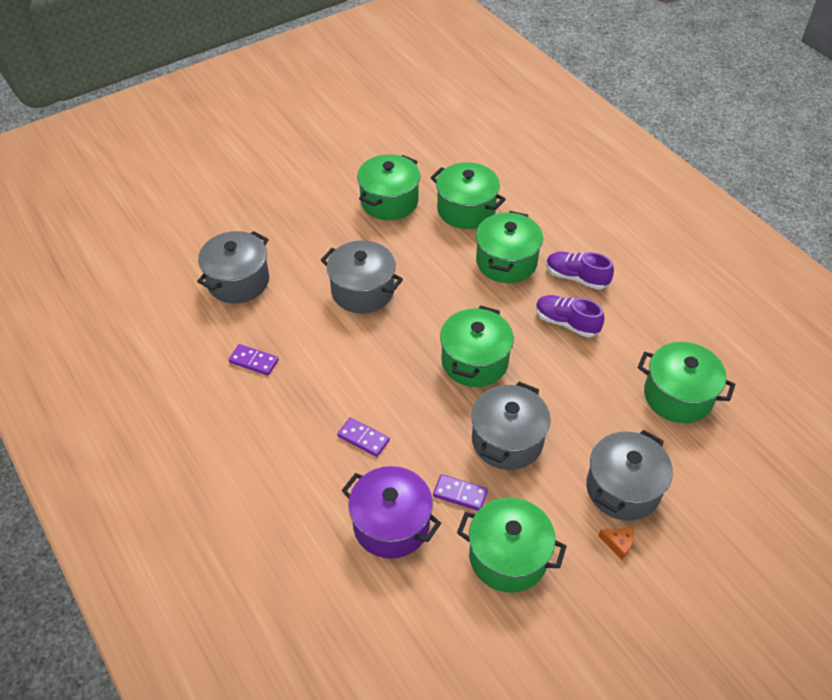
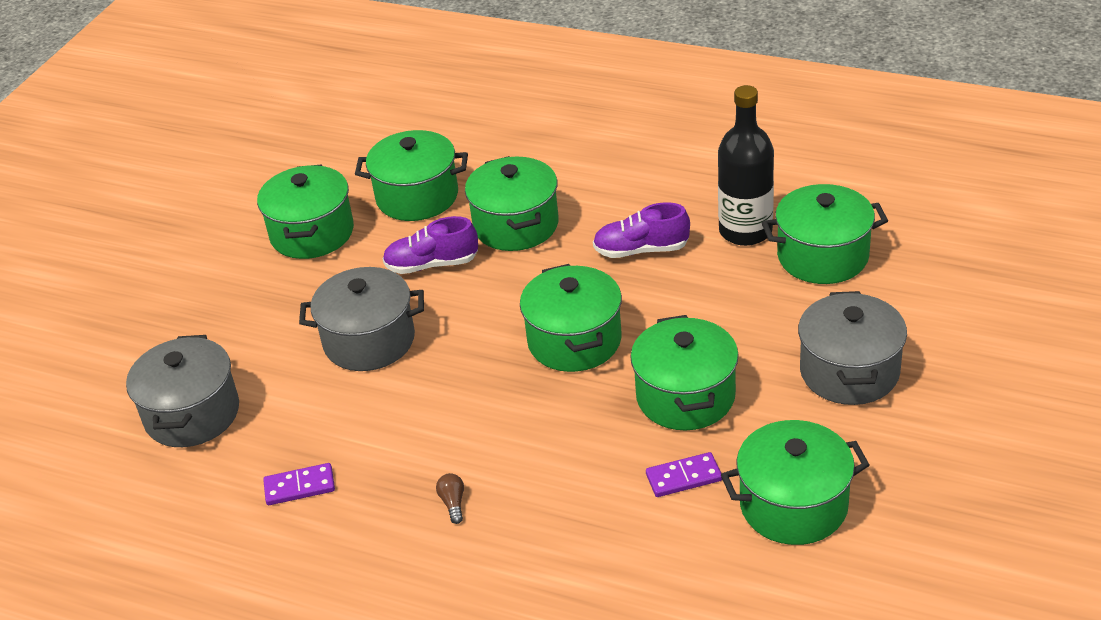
camera: 30 degrees left, 10 degrees down
purple domino [337,418,390,457] -> none
purple pot [341,466,441,559] -> none
grey pot [471,382,550,470] -> green pot [630,315,739,430]
purple shoe [546,252,614,290] -> purple shoe moved to [382,216,478,274]
orange cheese [598,528,634,560] -> none
none -> brown light bulb [436,473,464,524]
none -> black bottle [718,85,774,246]

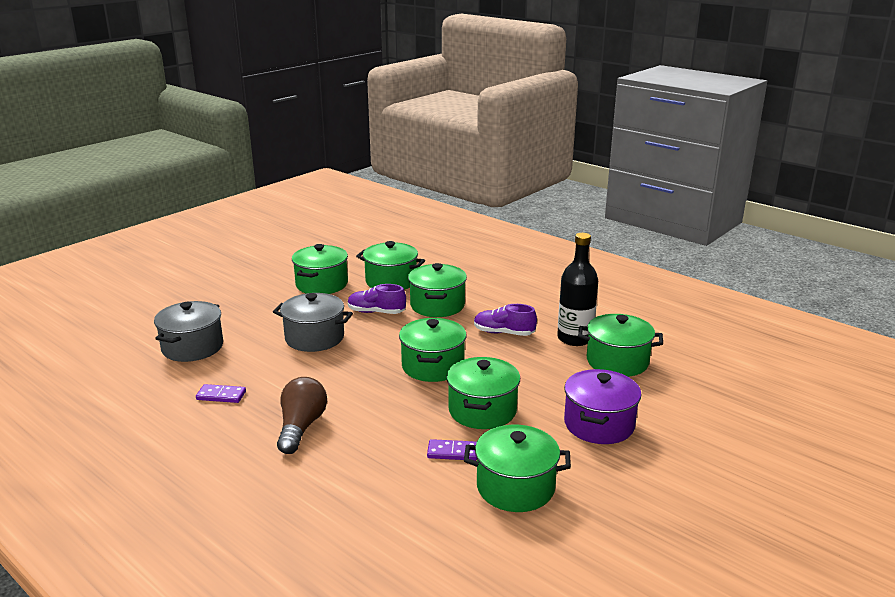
camera: 15 degrees right, 15 degrees down
brown light bulb [436,473,464,524] -> brown light bulb [277,377,327,454], size x2.44
grey pot [798,291,907,405] -> purple pot [564,369,642,444]

